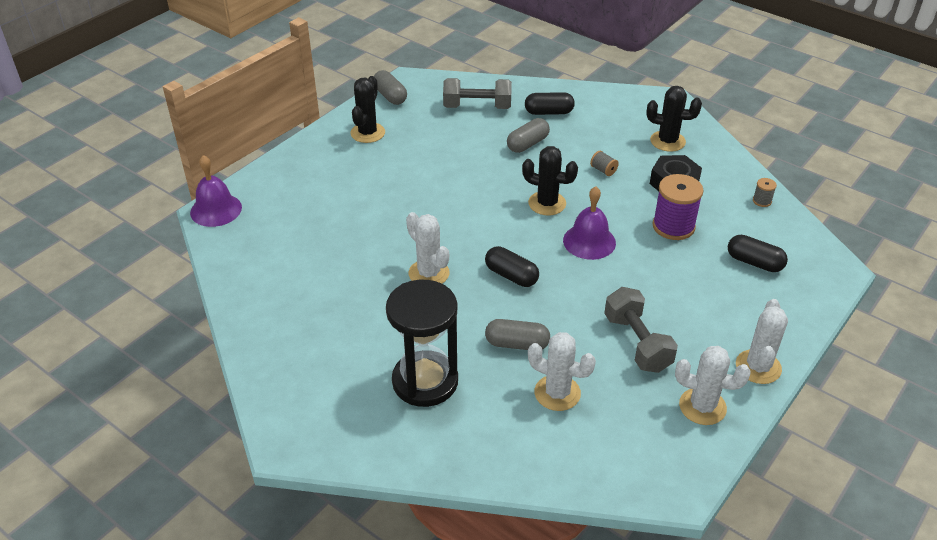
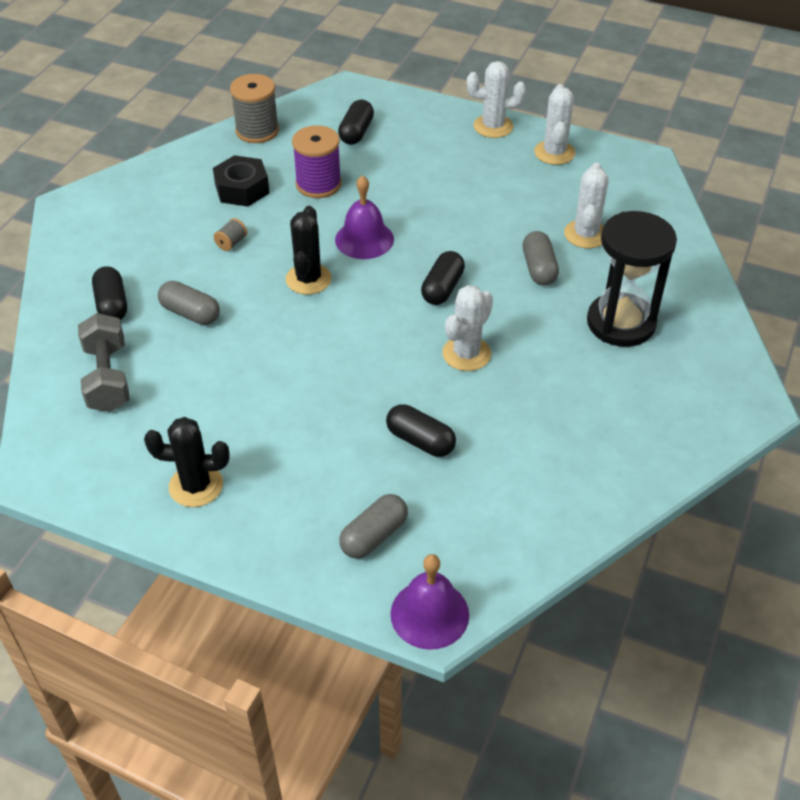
camera: 105 degrees left, 5 degrees up
grey capsule [374,70,407,105] -> grey capsule moved to [339,494,408,559]
grey dumbbell [604,287,678,373] -> none
black cactus [646,86,702,152] -> none
grey spool [753,178,777,207] -> grey spool [230,74,279,143], size x2.18
none -> black capsule [386,404,456,457]

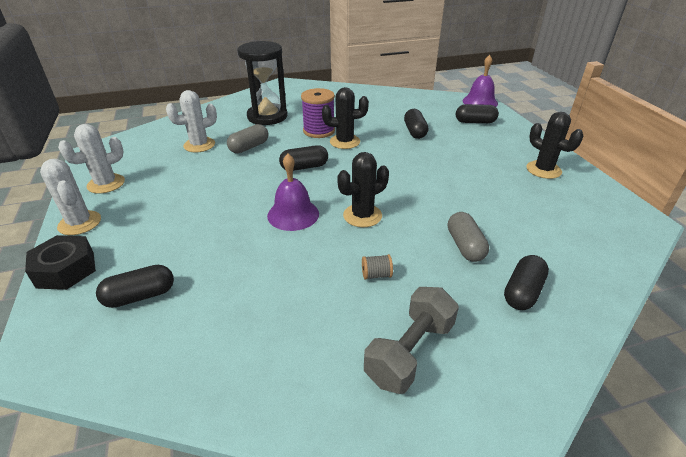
camera: 130 degrees left, 10 degrees down
grey dumbbell [78,313,130,412] -> grey dumbbell moved to [364,287,459,394]
black nut [213,155,270,207] -> black nut moved to [25,235,96,290]
grey spool [230,74,279,143] -> none
purple spool [292,125,342,198] -> purple spool moved to [301,88,335,138]
grey capsule [339,494,408,559] -> black capsule [456,104,499,123]
white cactus [442,285,493,371] -> black cactus [322,87,369,149]

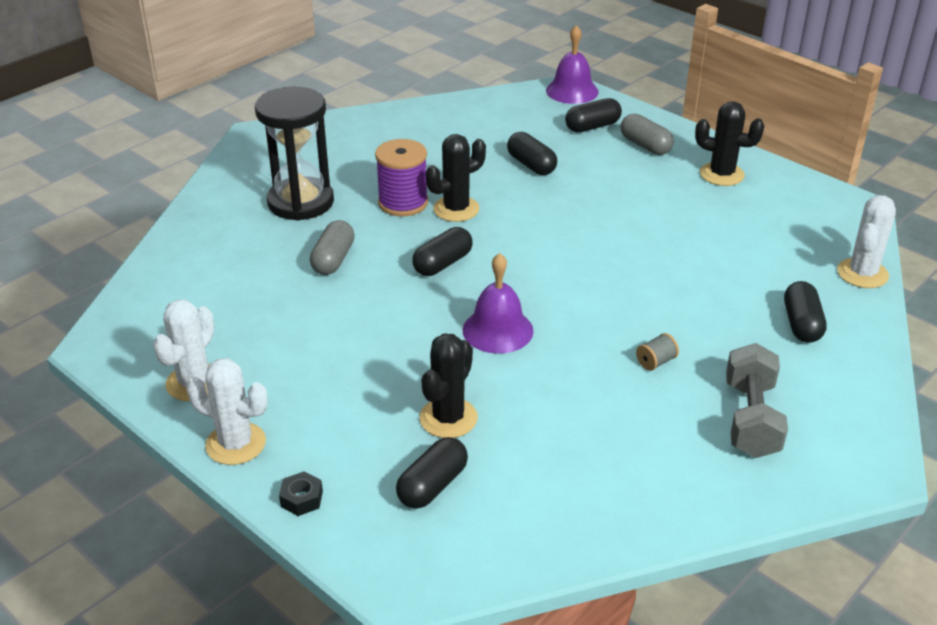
camera: 30 degrees left, 0 degrees up
black nut [25,235,96,290] -> black nut [279,471,323,516], size x0.53
white cactus [166,90,217,153] -> white cactus moved to [837,195,896,288]
black cactus [338,152,389,227] -> black cactus moved to [419,333,478,438]
grey capsule [448,212,489,262] -> grey capsule moved to [621,114,674,155]

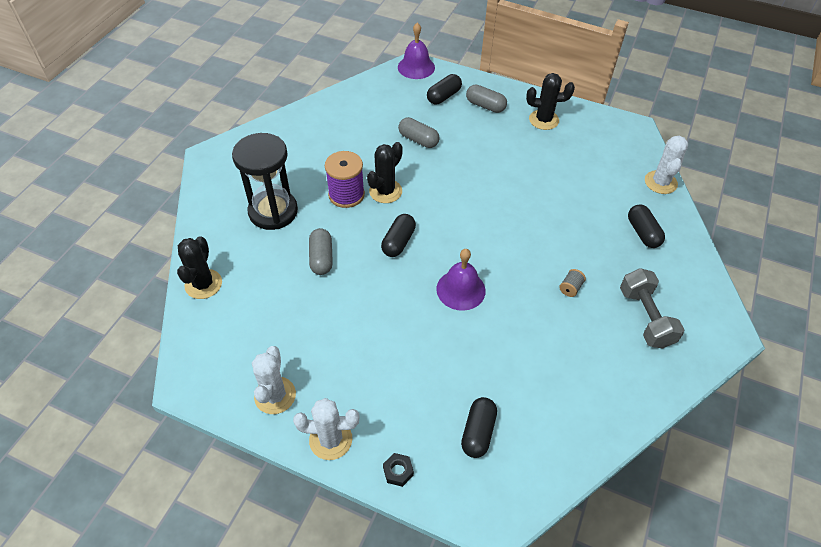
camera: 20 degrees left, 15 degrees up
black cactus [419,333,478,438] -> black cactus moved to [177,236,222,299]
black capsule [507,132,557,175] -> grey capsule [398,117,440,148]

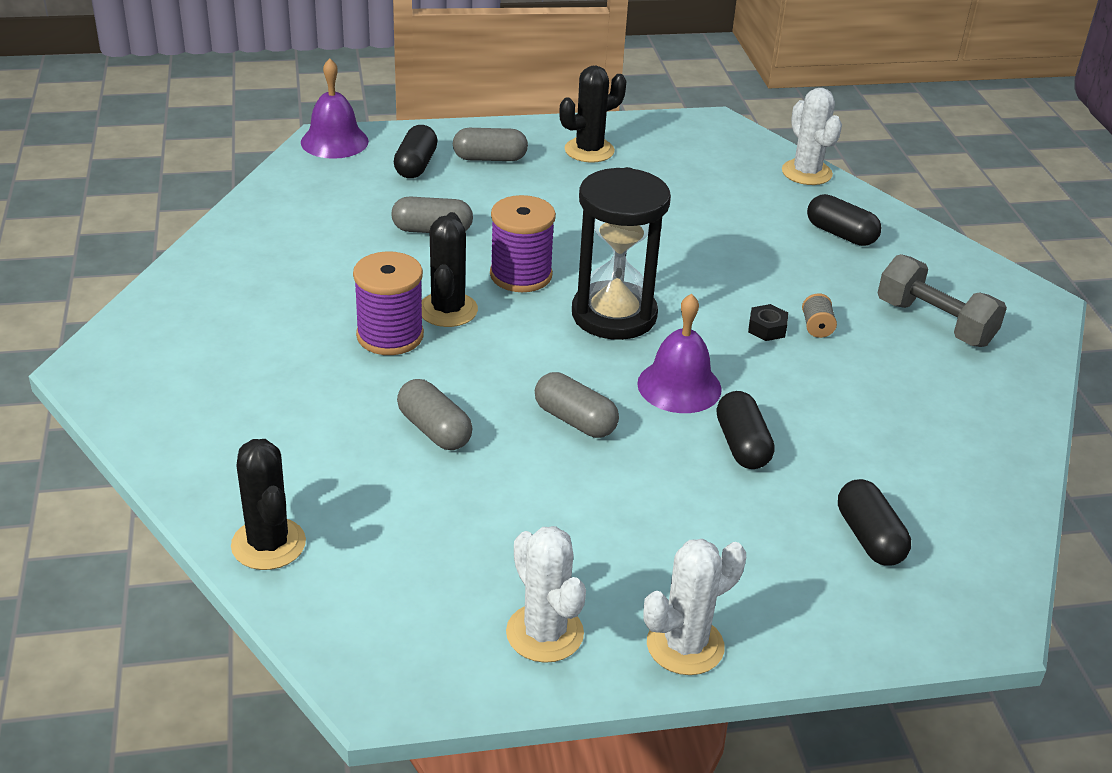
camera: 35 degrees left, 15 degrees down
black hourglass [232,133,298,230] -> black hourglass moved to [572,167,671,340]
black capsule [381,214,416,257] -> black capsule moved to [716,391,775,469]
black nut [383,453,414,487] -> black nut moved to [748,304,788,341]
none -> purple spool [490,195,556,292]
none -> grey capsule [535,372,619,438]

